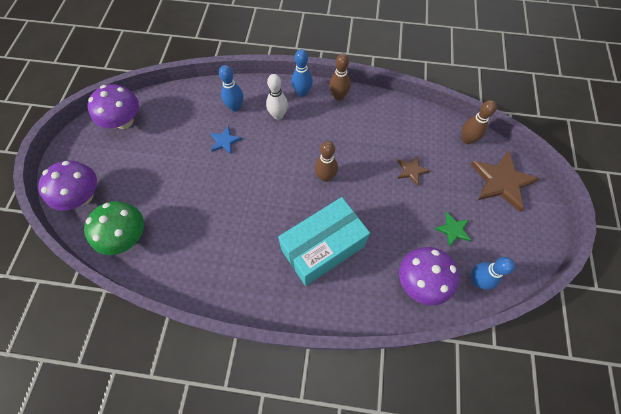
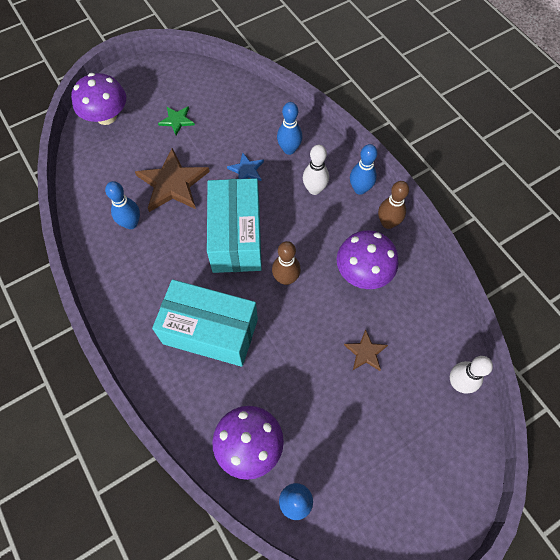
camera: 50 degrees right, 0 degrees up
green mushroom [84,201,144,255] -> none
purple mushroom [87,84,139,129] -> purple mushroom moved to [337,230,398,289]
green star [435,212,471,247] -> green star moved to [158,106,195,135]
brown bowling pin [462,100,497,144] -> white bowling pin [450,356,493,394]
brown star [471,151,540,212] -> brown star moved to [135,148,210,212]
none -> blue bowling pin [105,181,140,229]
none -> turquoise box [207,178,262,273]

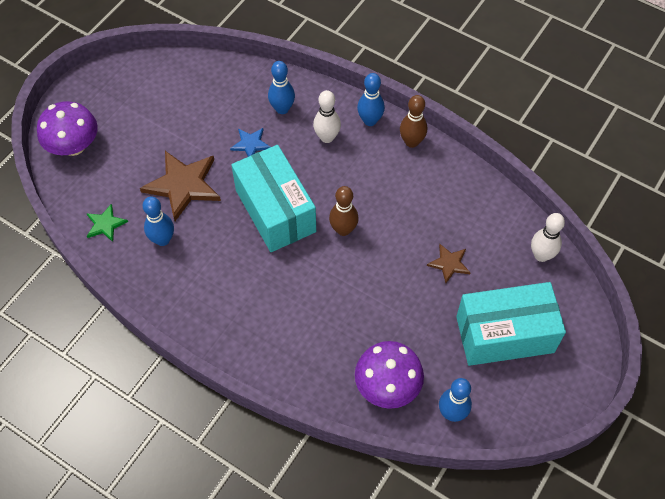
camera: 25 degrees left, 5 degrees down
turquoise box [152,279,258,367] -> turquoise box moved to [456,282,566,366]
green star [158,106,195,135] -> green star moved to [86,204,128,242]
purple mushroom [337,230,398,289] -> none

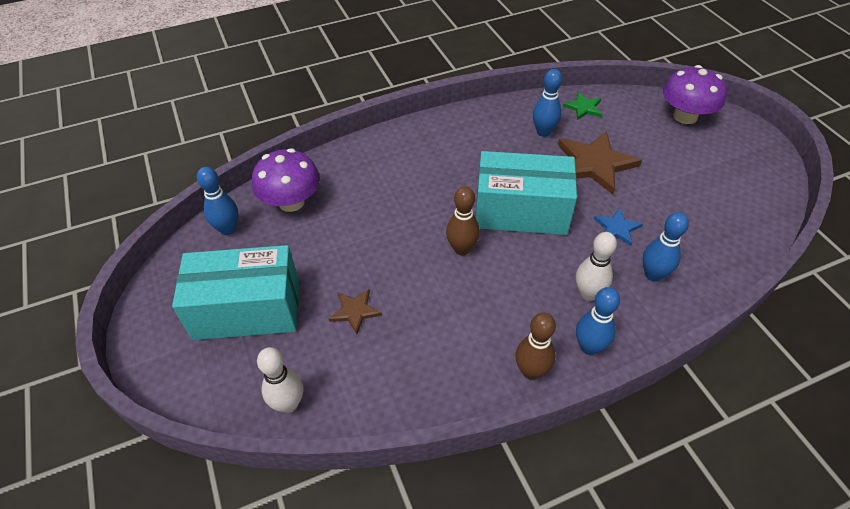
camera: 125 degrees right, 10 degrees down
turquoise box [456,282,566,366] -> turquoise box turned 60 degrees clockwise [172,245,299,340]

